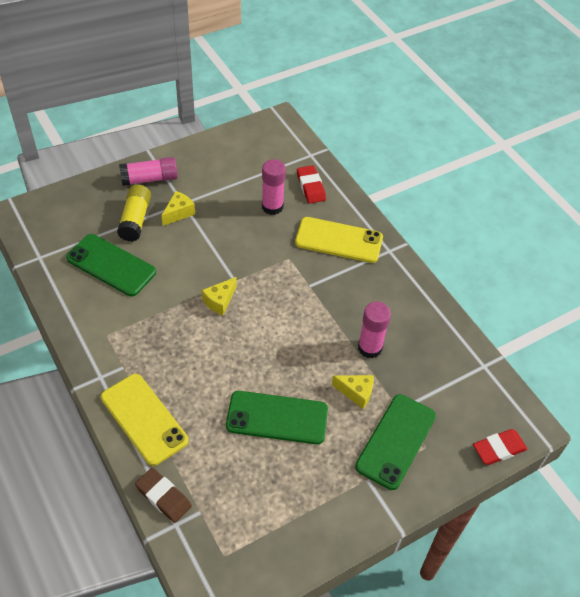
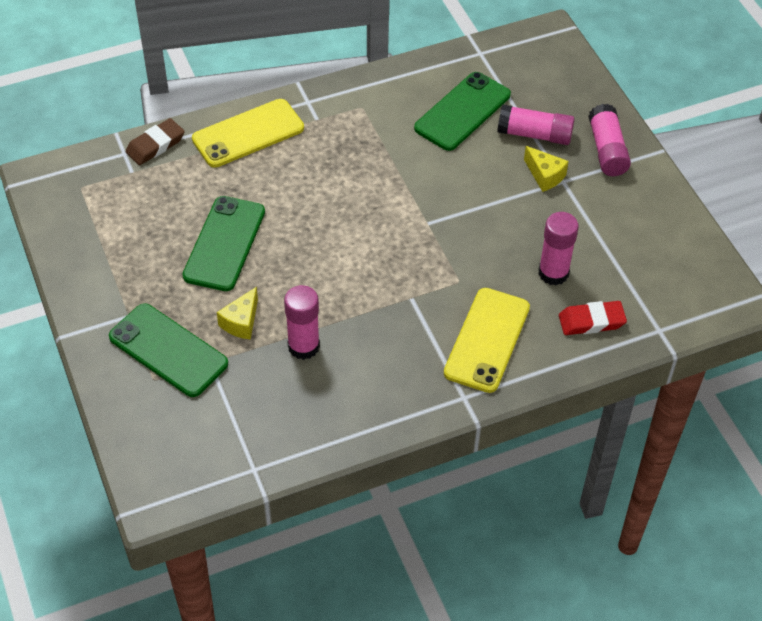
camera: 100 degrees right, 0 degrees up
yellow glue stick [117,185,151,242] -> pink glue stick [497,104,575,145]
yellow cheese [202,277,237,315] -> none
red eraser [473,429,527,465] -> none

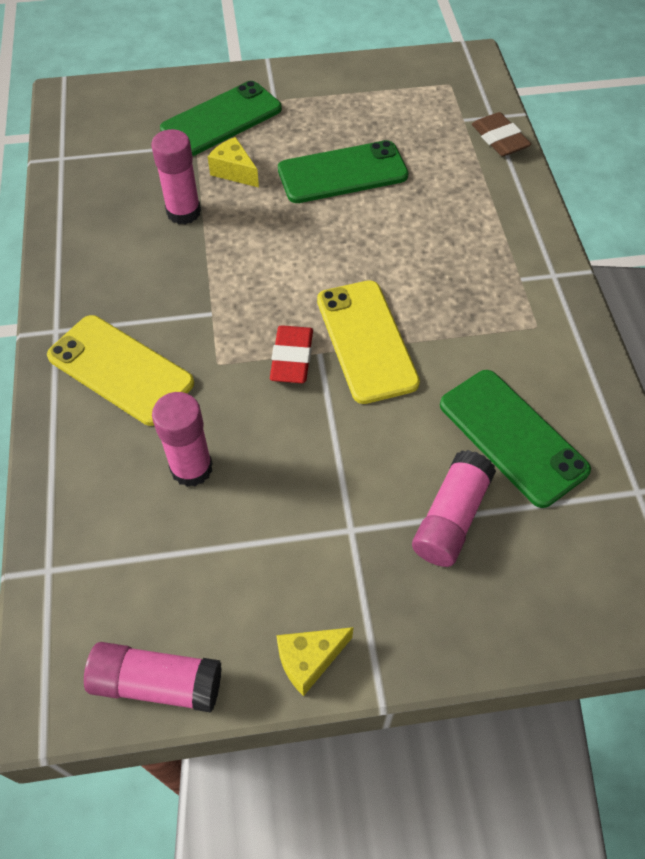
camera: 105 degrees right, 5 degrees up
green phone [182,196,265,291] -> green phone turned 45 degrees counterclockwise [278,140,409,203]
yellow phone [192,99,304,168] -> yellow phone moved to [317,280,420,404]
yellow cheese [524,146,569,192] -> yellow cheese moved to [276,627,353,696]
red eraser [559,301,627,335] -> red eraser moved to [270,325,313,383]
pink glue stick [588,104,631,176] -> pink glue stick moved to [84,642,222,713]

